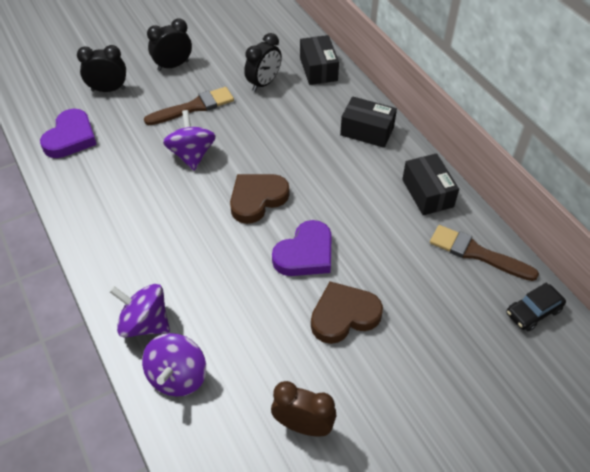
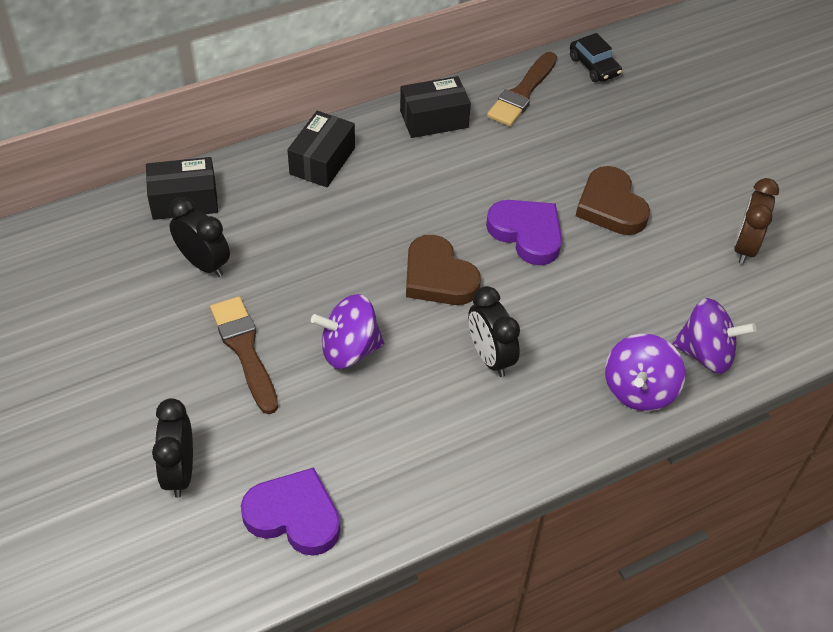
camera: 90 degrees left, 0 degrees up
black clock [147,19,192,71] -> black clock moved to [468,286,520,377]

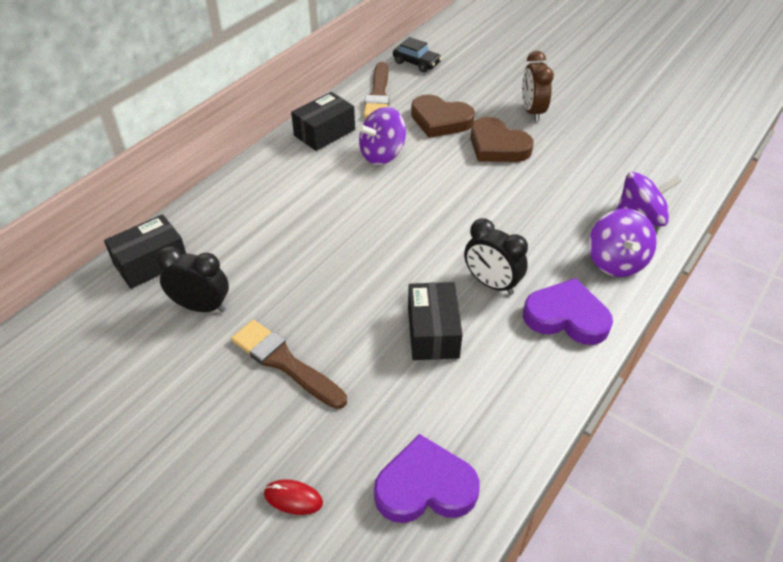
camera: 25 degrees left, 5 degrees down
black clock [152,398,193,498] -> red mouse [264,479,323,515]
black box [287,111,355,187] -> black box moved to [408,282,463,360]
purple spinning top [311,294,384,369] -> purple spinning top moved to [358,107,406,165]
brown heart [406,235,481,305] -> brown heart moved to [411,94,475,138]
purple heart [486,200,562,265] -> purple heart moved to [523,278,613,345]
brown clock [734,178,779,264] -> brown clock moved to [522,51,554,122]

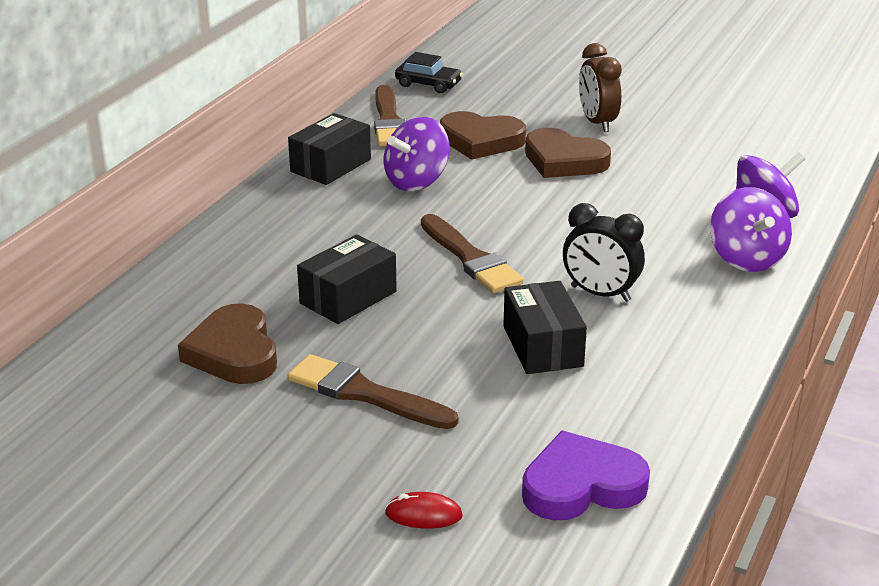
camera: 10 degrees left, 15 degrees down
black box [104,214,186,289] -> black box moved to [297,234,397,324]
black clock [156,246,229,312] -> brown heart [178,303,277,384]
purple heart [523,278,613,345] -> none
none -> brown brush [421,214,524,293]

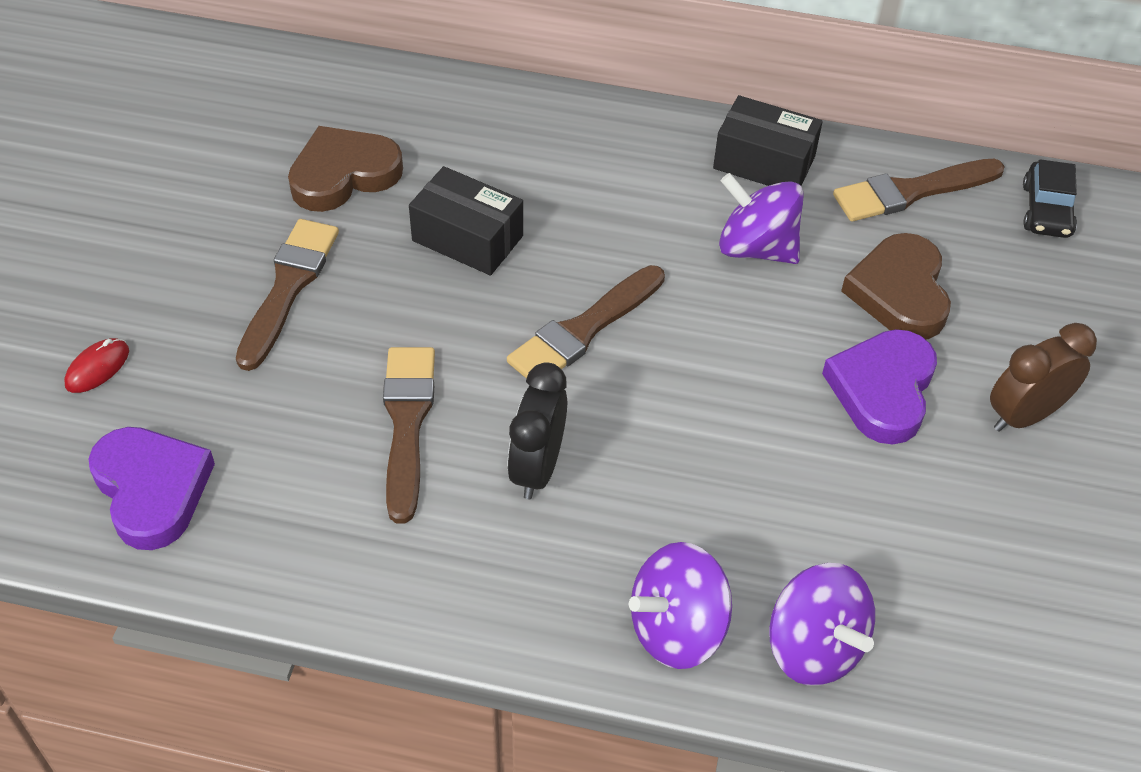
camera: 75 degrees right, 20 degrees up
red mouse [385,492,463,529] -> red mouse turned 45 degrees clockwise [64,338,129,393]
black box [503,281,587,374] -> brown brush [383,347,435,524]
brown heart [525,128,611,178] -> purple heart [822,329,937,444]

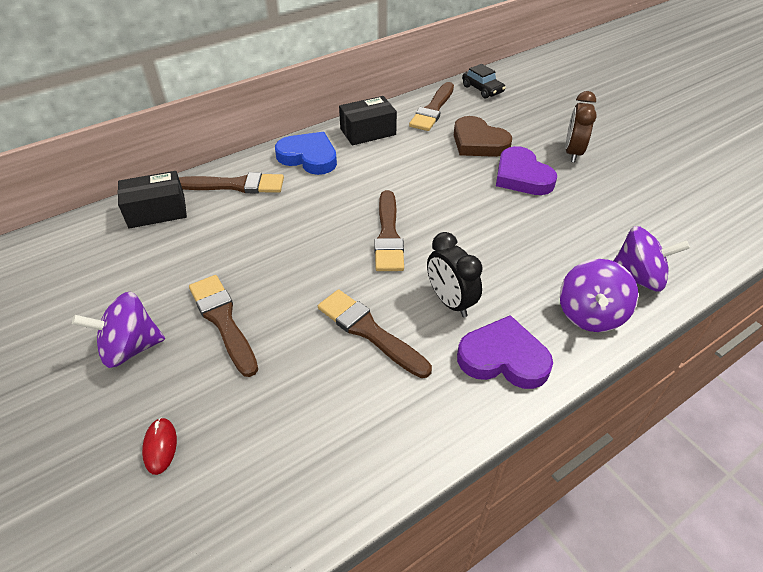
camera: 45 degrees left, 5 degrees down
purple heart [88,427,215,550] -> purple heart moved to [457,315,553,389]
brown heart [288,126,403,212] -> none
black box [409,166,523,275] -> black box moved to [118,171,187,229]
purple spinning top [719,173,804,264] -> purple spinning top moved to [72,292,165,368]
none -> brown brush [179,172,284,193]
none -> blue heart [275,132,337,175]

